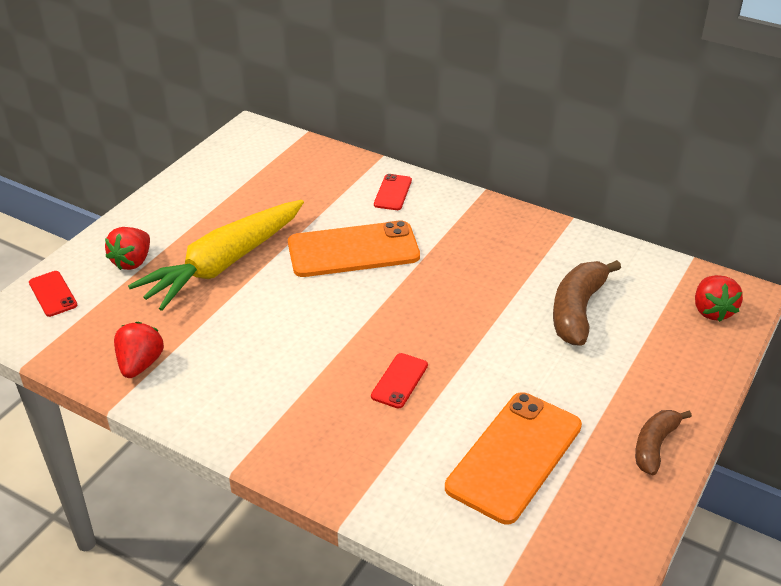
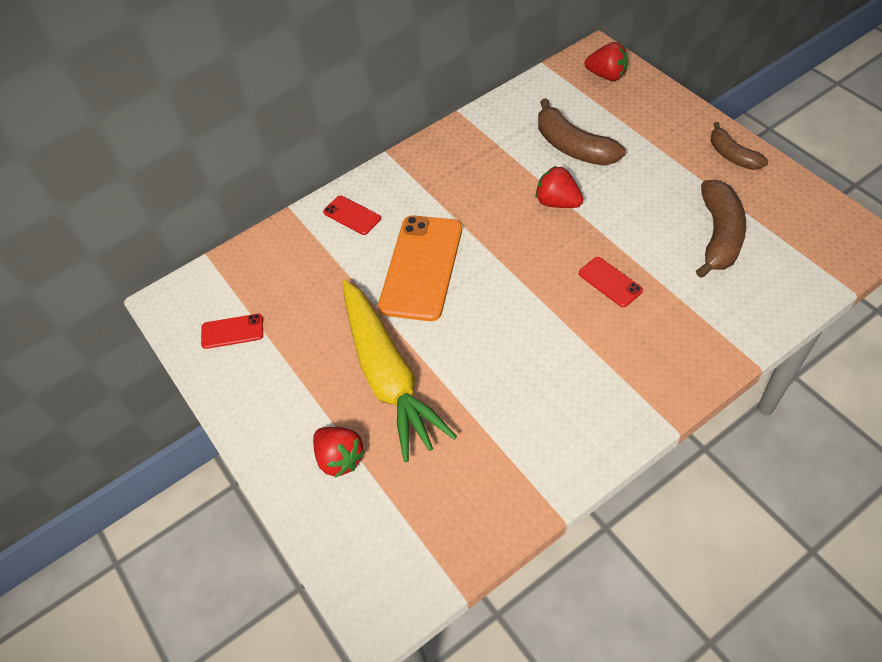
camera: 60 degrees left, 15 degrees up
red phone [29,271,77,317] -> red phone moved to [201,314,263,349]
red strawberry [114,322,164,378] -> red strawberry moved to [535,166,583,208]
orange phone [445,392,582,524] -> brown banana [696,180,746,278]

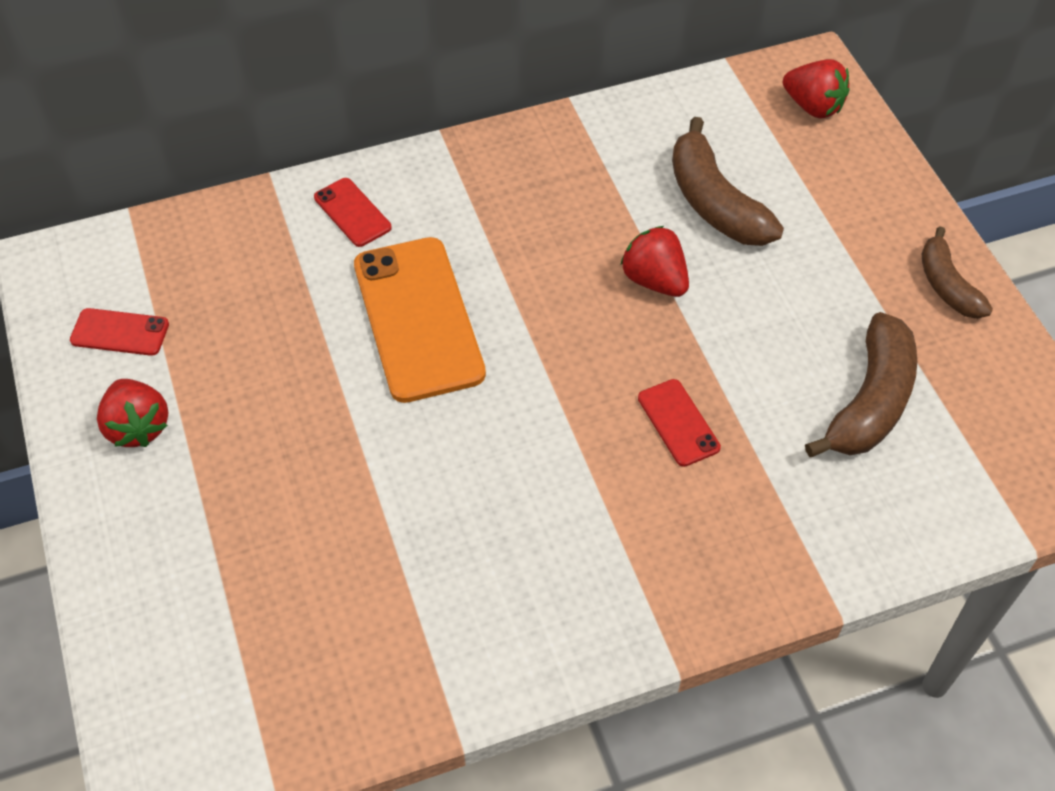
camera: 10 degrees right, 0 degrees up
red strawberry [313,427,365,478] -> red strawberry moved to [97,379,169,447]
yellow carrot [342,280,457,462] -> none
orange phone [378,215,462,321] -> orange phone turned 45 degrees counterclockwise [354,237,486,403]

